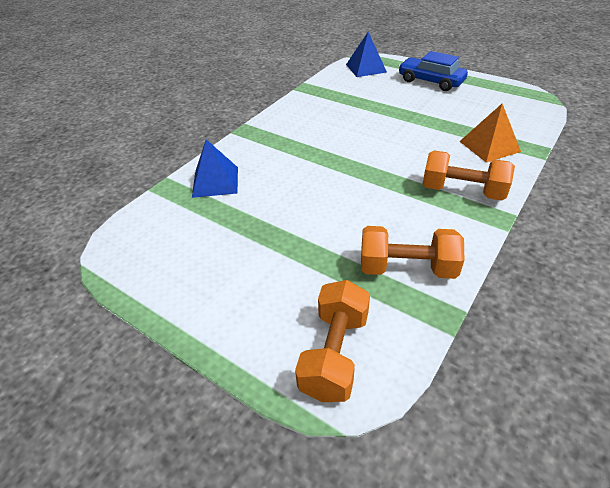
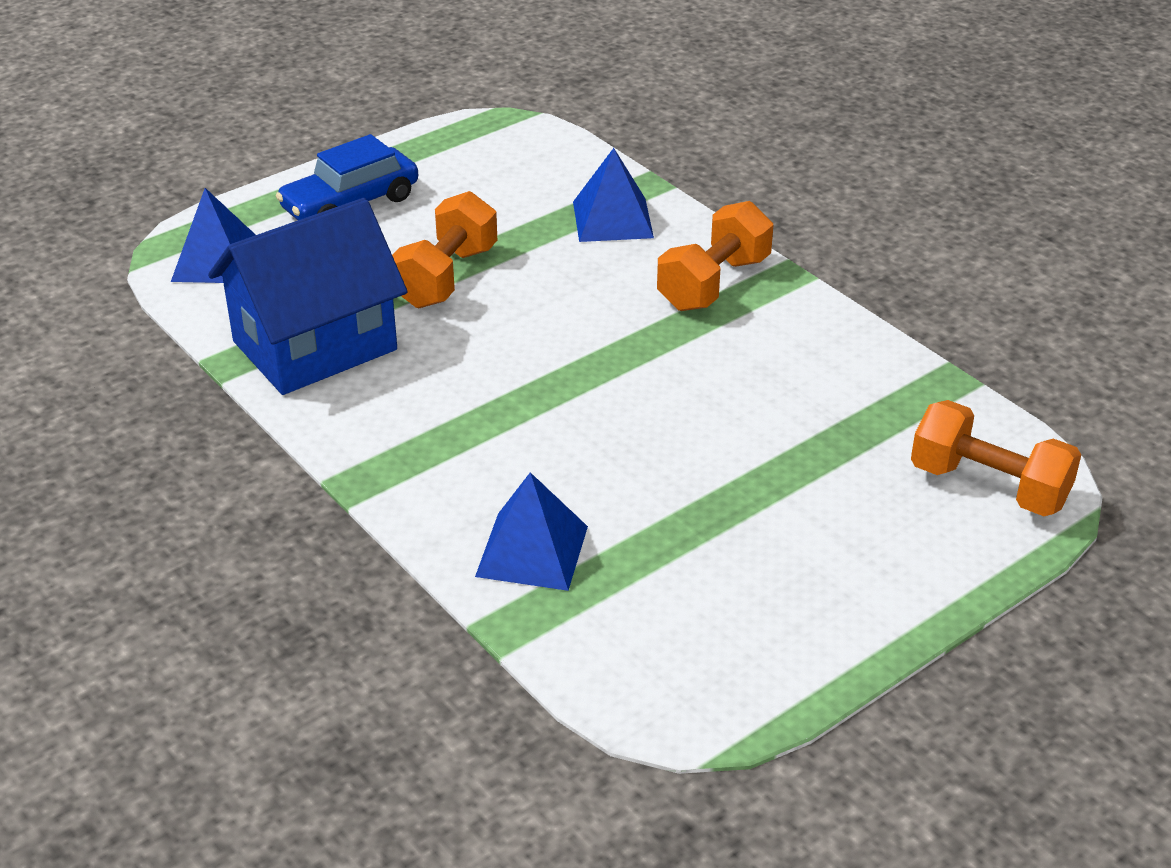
camera: 75 degrees left, 5 degrees down
orange dumbbell [361,226,464,279] -> orange dumbbell moved to [392,191,497,308]
orange pyramid [459,104,521,163] -> blue pyramid [573,148,654,242]
none -> blue house [208,198,408,395]

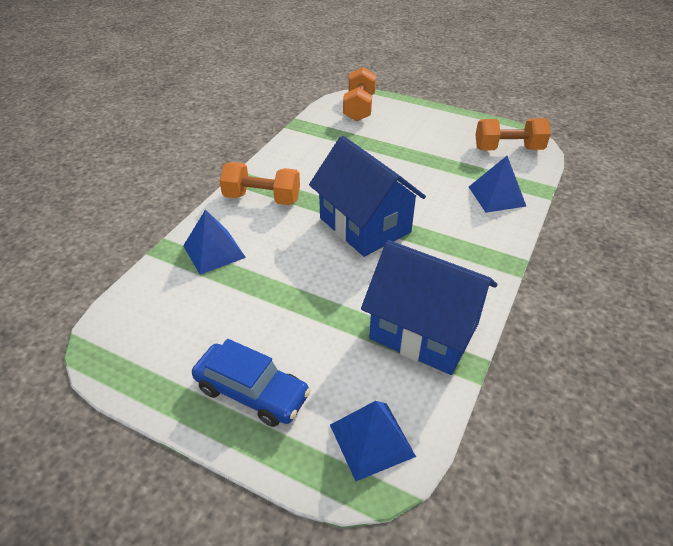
camera: 115 degrees left, 5 degrees up
orange dumbbell [392,191,497,308] -> orange dumbbell moved to [475,118,551,150]
none -> blue house [309,136,426,257]

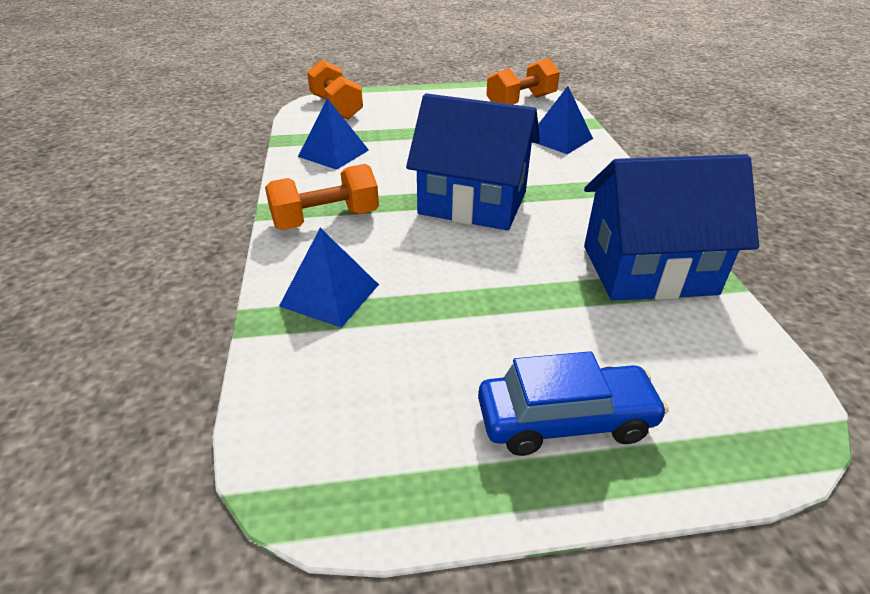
camera: 35 degrees left, 5 degrees down
blue pyramid [330,401,416,481] -> blue pyramid moved to [298,98,369,170]

